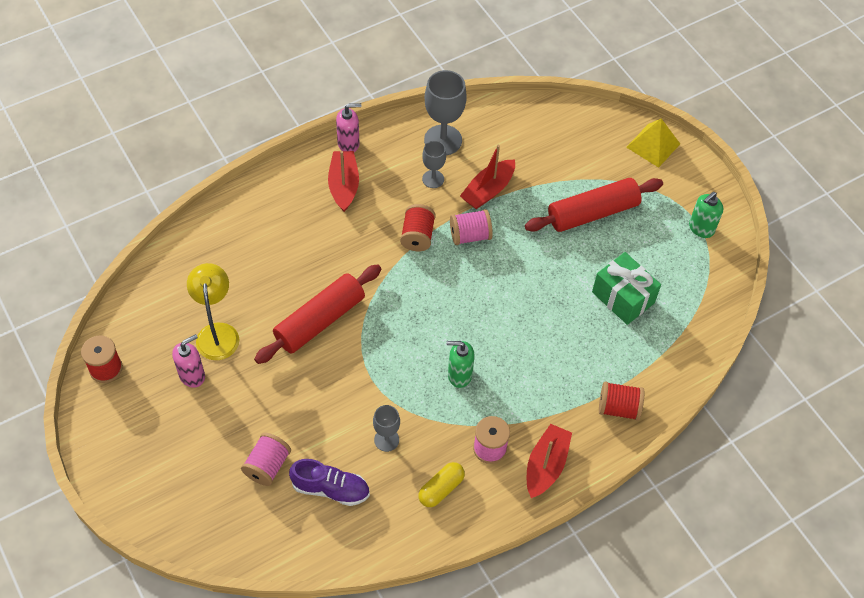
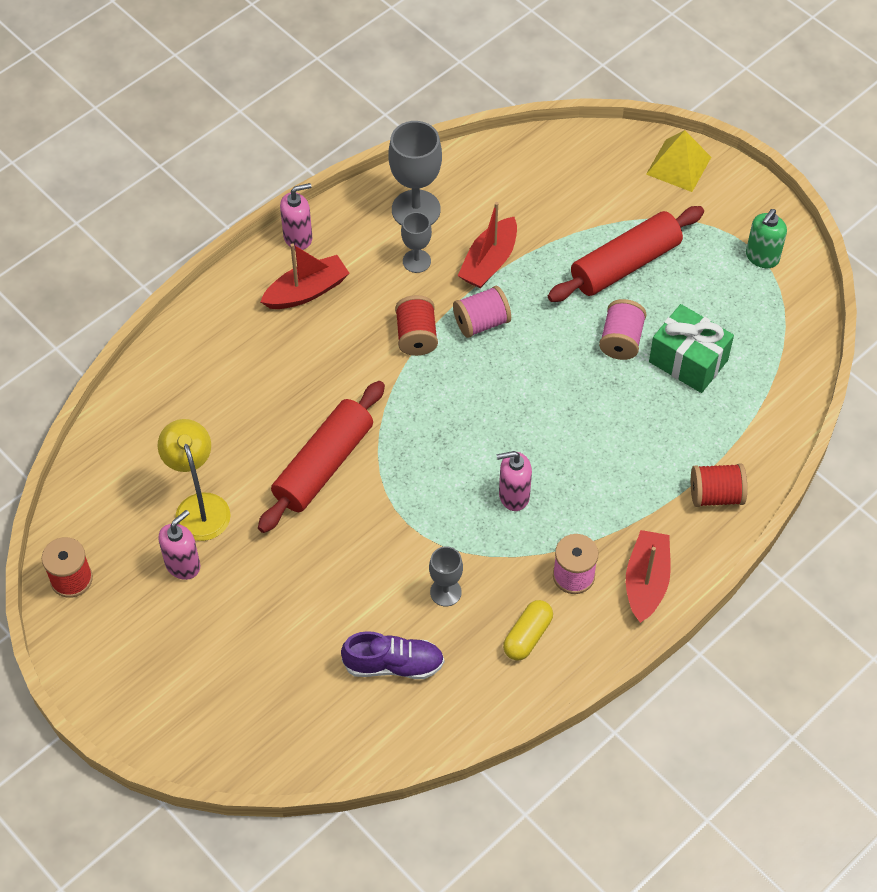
camera: 10 degrees left, 0 degrees up
pink spool [241,433,291,486] -> pink spool moved to [599,299,647,360]
red boat [328,151,359,212] -> red boat turned 75 degrees clockwise [260,243,349,309]
green soap dispenser [447,341,475,388] -> pink soap dispenser [497,451,532,511]

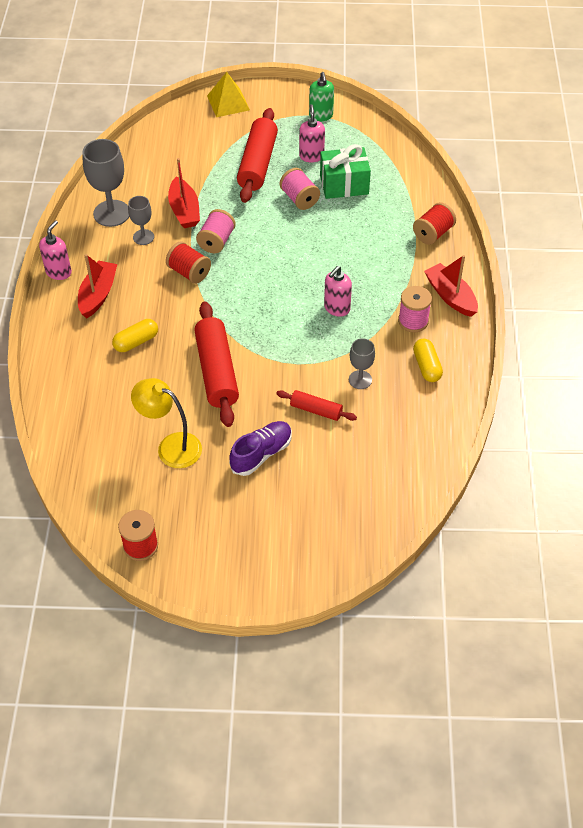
camera: 45 degrees left, 5 degrees down
pink soap dispenser [158,510,200,580] -> pink soap dispenser moved to [299,104,325,162]
purple shoe [341,631,444,679] -> purple shoe moved to [229,421,292,476]
none -> yellow capsule [112,319,158,352]
none -> red rolling pin [276,390,357,421]

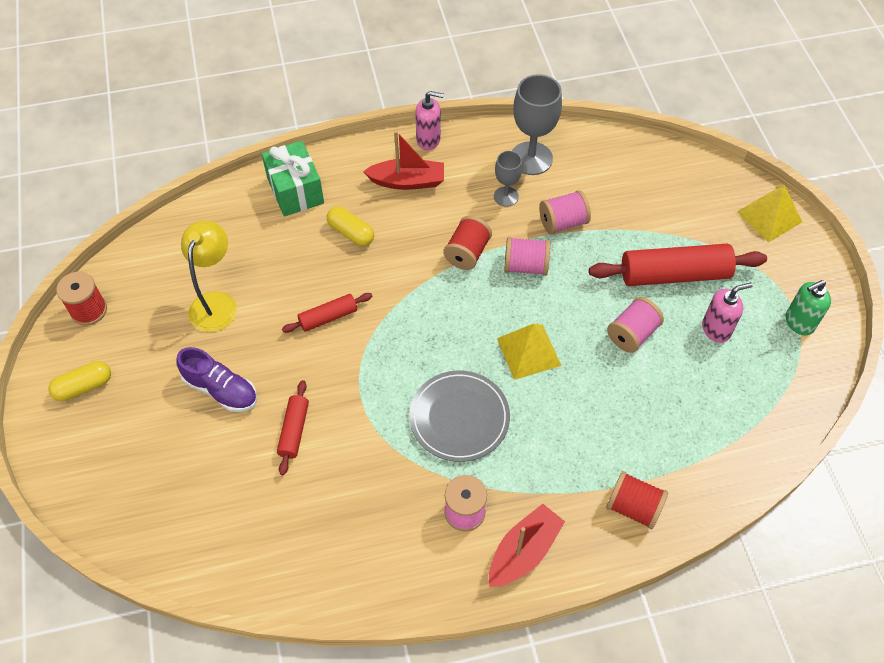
camera: 75 degrees right, 5 degrees up
red boat [168,158,200,228] -> pink spool [539,190,591,234]
red rolling pin [194,302,239,427] -> red rolling pin [282,293,373,333], size x0.53
green gift [320,144,371,199] -> green gift moved to [262,141,324,216]
pink soap dispenser [324,266,352,317] -> grey plate [409,370,510,462]
grey goblet [349,338,375,389] -> none
yellow capsule [413,339,443,382] -> yellow capsule moved to [48,361,111,401]
none -> yellow pyramid [497,324,562,380]

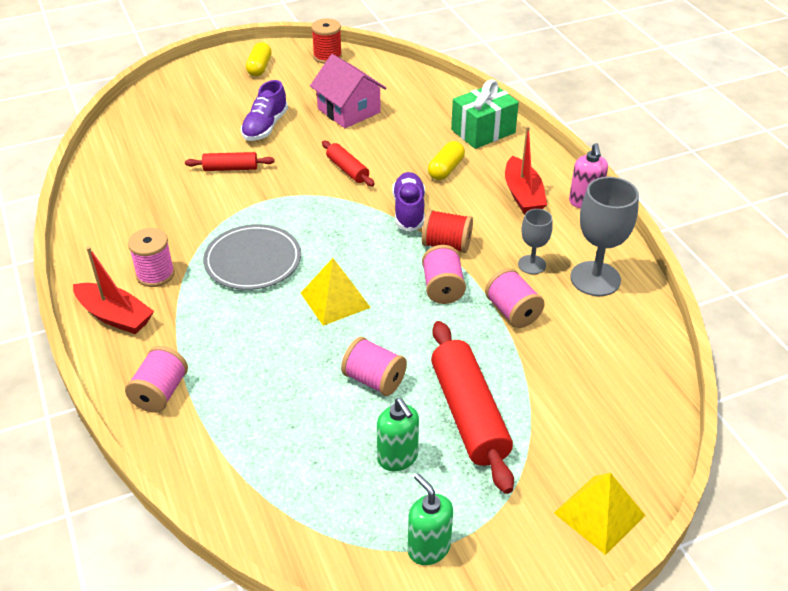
camera: 80 degrees right, 15 degrees down
yellow capsule [48,361,111,401] -> yellow capsule turned 45 degrees clockwise [246,42,272,76]
yellow lamp [181,220,237,332] -> pink house [310,54,386,128]
red spool [606,471,668,529] -> pink spool [125,346,188,413]
pink soap dispenser [702,283,753,343] -> green soap dispenser [377,398,419,471]
none -> purple shoe [392,172,425,232]

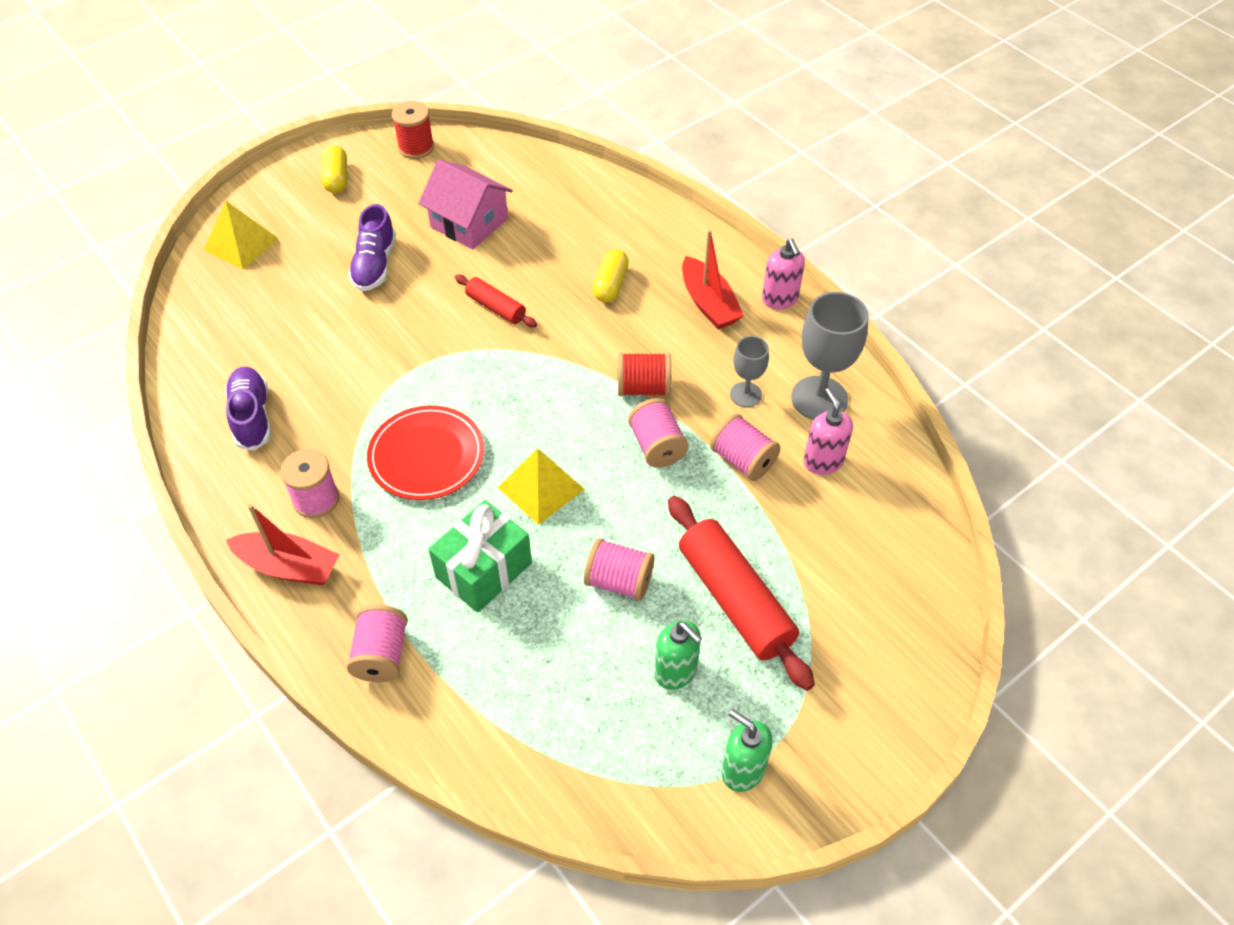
camera: 15 degrees left, 10 degrees up
red rolling pin [185,152,275,171] -> none
grey plate [203,224,301,290] -> red plate [367,405,484,500]
purple shoe [392,172,425,232] -> purple shoe moved to [225,367,271,451]
green gift [451,79,519,149] -> green gift moved to [428,500,532,613]
yellow pyramid [554,473,646,555] -> yellow pyramid moved to [204,201,279,270]
none -> pink soap dispenser [803,388,853,475]

